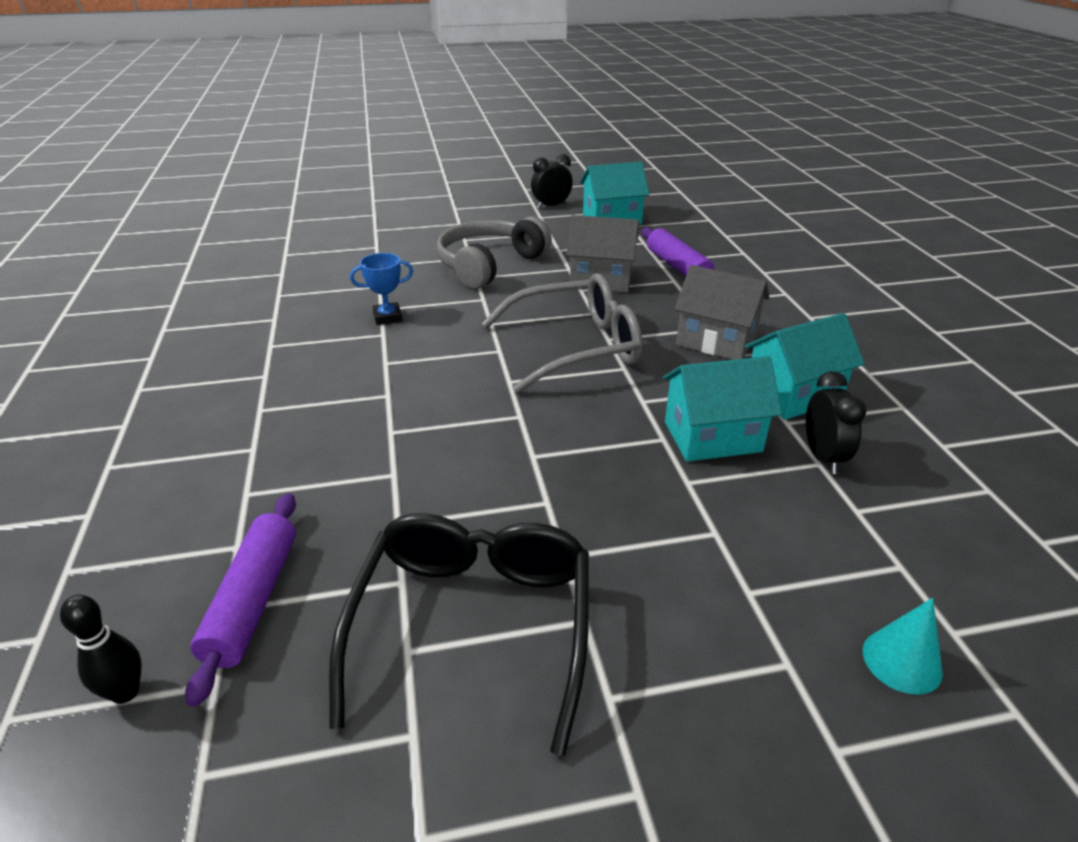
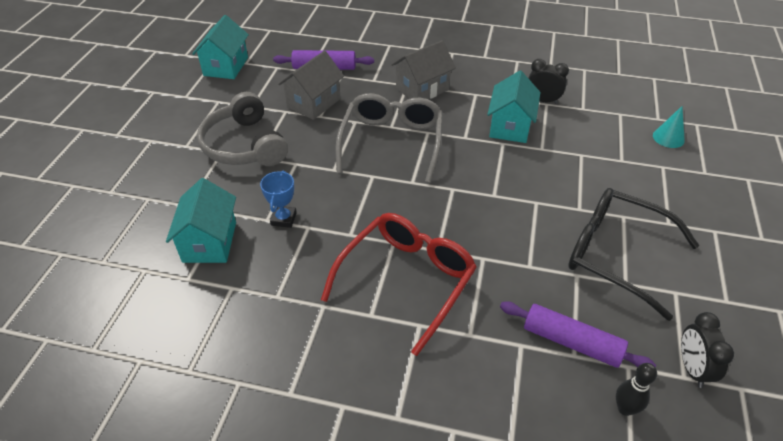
camera: 65 degrees left, 10 degrees up
black clock [531,154,573,209] -> black clock moved to [681,312,734,388]
turquoise house [745,313,865,420] -> turquoise house moved to [166,178,236,263]
none -> red glasses [321,213,477,356]

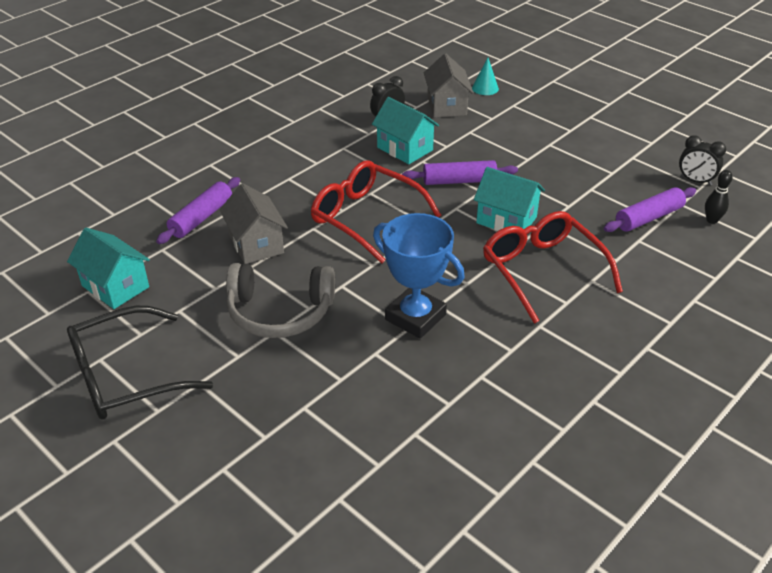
camera: 60 degrees left, 5 degrees down
turquoise house [166,178,236,263] -> turquoise house moved to [474,167,545,231]
blue trophy [260,171,297,228] -> blue trophy [373,213,465,339], size x1.97
grey glasses [336,93,443,183] -> red glasses [311,160,441,264]
grey house [391,40,456,99] -> grey house moved to [424,54,474,118]
black glasses [568,188,699,321] -> black glasses moved to [67,306,213,420]
none -> purple rolling pin [402,160,518,185]

